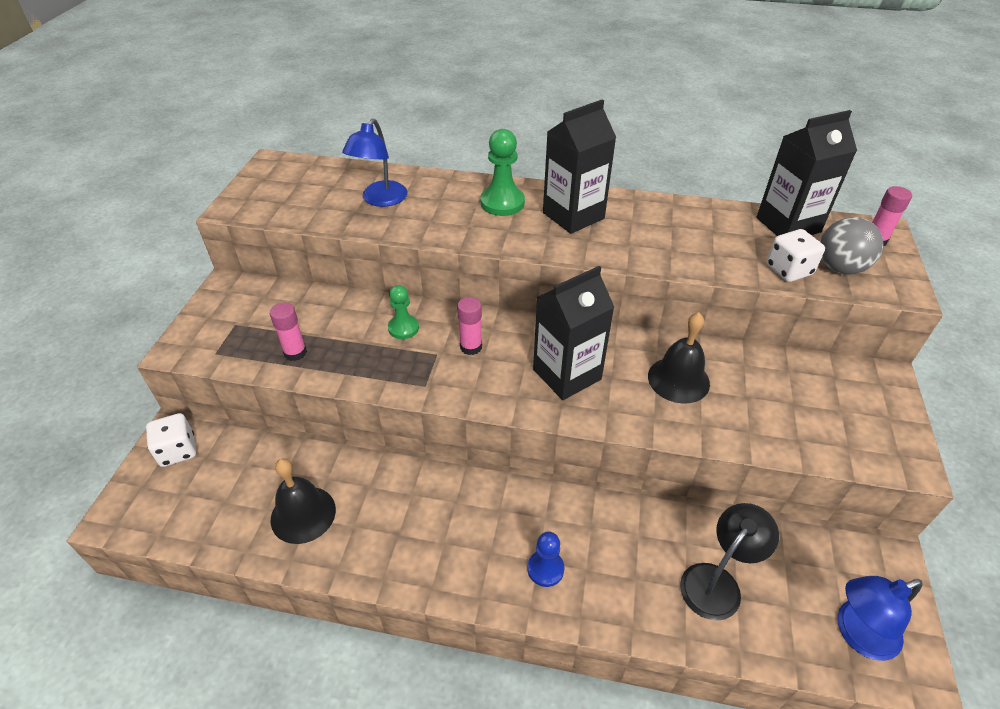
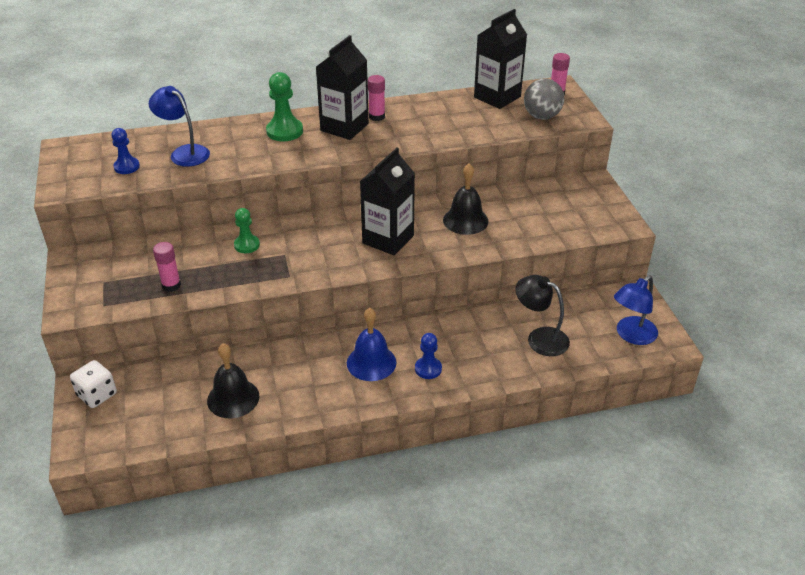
camera: 25 degrees left, 5 degrees down
blue lamp [342,119,407,207] -> blue lamp turned 135 degrees clockwise [149,86,210,166]
pink glue stick [457,297,482,355] -> pink glue stick moved to [368,75,385,121]
black lamp [680,503,779,621] -> black lamp turned 75 degrees counterclockwise [515,275,570,356]
white dice [766,229,825,282] -> none
none -> blue pawn [111,128,140,174]
none -> blue bell [347,308,396,381]

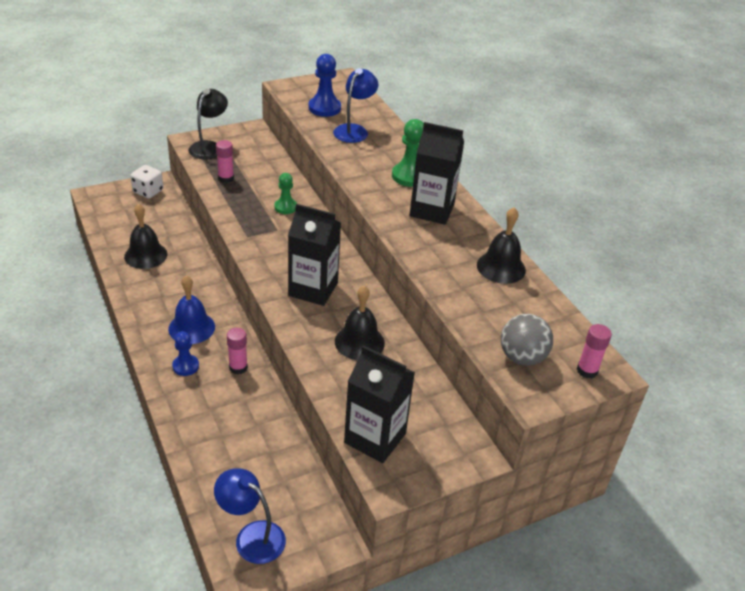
camera: 75 degrees right, 0 degrees up
blue pawn [111,128,140,174] -> blue pawn [308,54,341,117], size x1.54
pink glue stick [368,75,385,121] -> pink glue stick moved to [227,328,248,374]
black carton [474,9,527,109] -> black carton moved to [344,345,415,463]
black lamp [515,275,570,356] -> black lamp moved to [188,89,228,159]
none -> black bell [477,207,526,284]

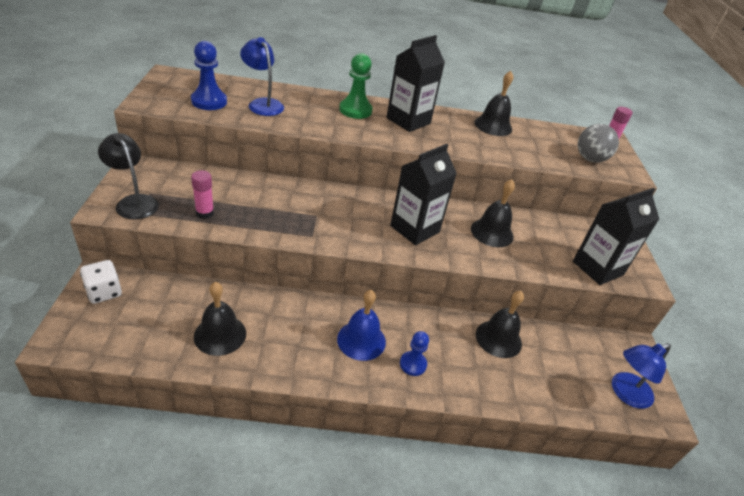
camera: 65 degrees left, 0 degrees up
pink glue stick [227,328,248,374] -> none
green pawn [274,173,297,214] -> none
none -> black bell [476,291,524,358]

